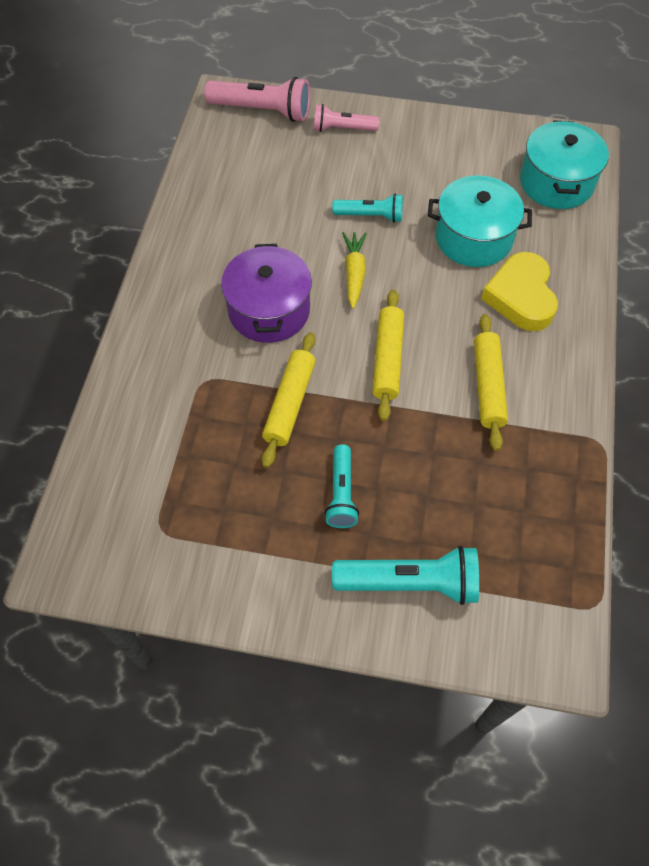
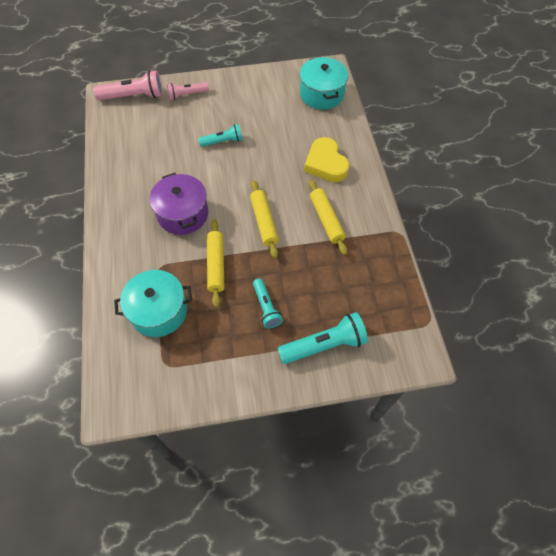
camera: 20 degrees left, 0 degrees up
yellow carrot [342,232,367,309] -> none
turquoise pot [428,175,532,267] -> turquoise pot moved to [114,270,192,337]

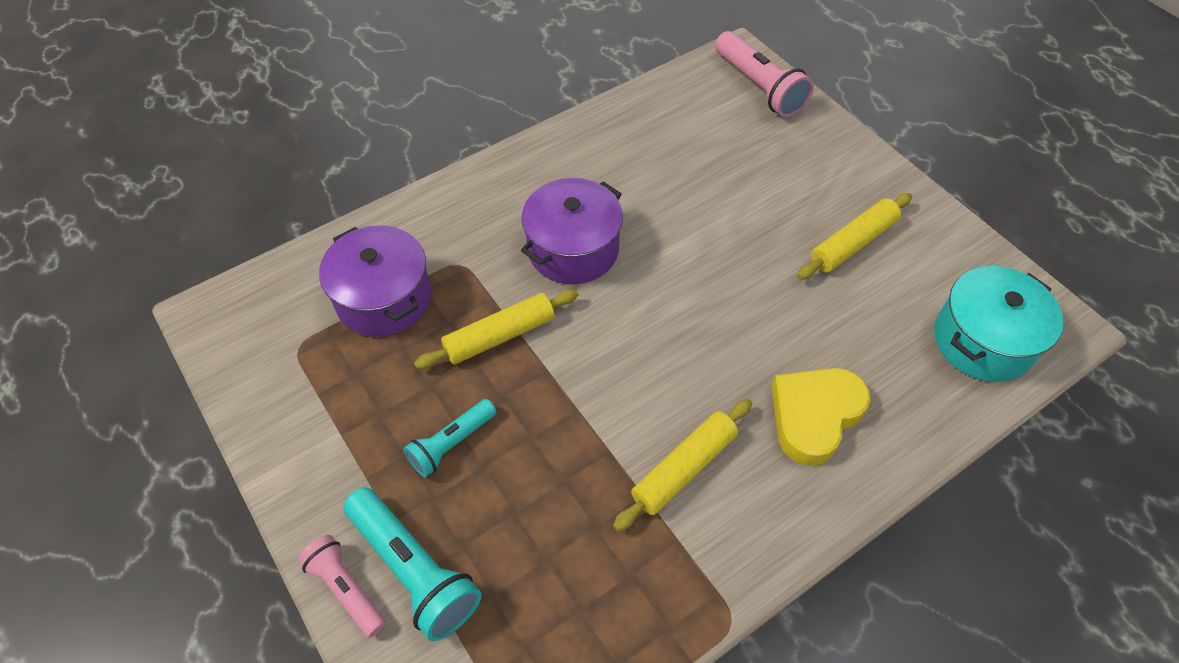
camera: 65 degrees right, 5 degrees down
turquoise pot [114,270,192,337] -> purple pot [319,225,431,337]
pink flashlight [167,82,209,100] -> pink flashlight moved to [298,535,386,638]
turquoise flashlight [198,124,243,147] -> none
yellow rolling pin [250,180,279,258] -> yellow rolling pin moved to [797,193,912,280]

